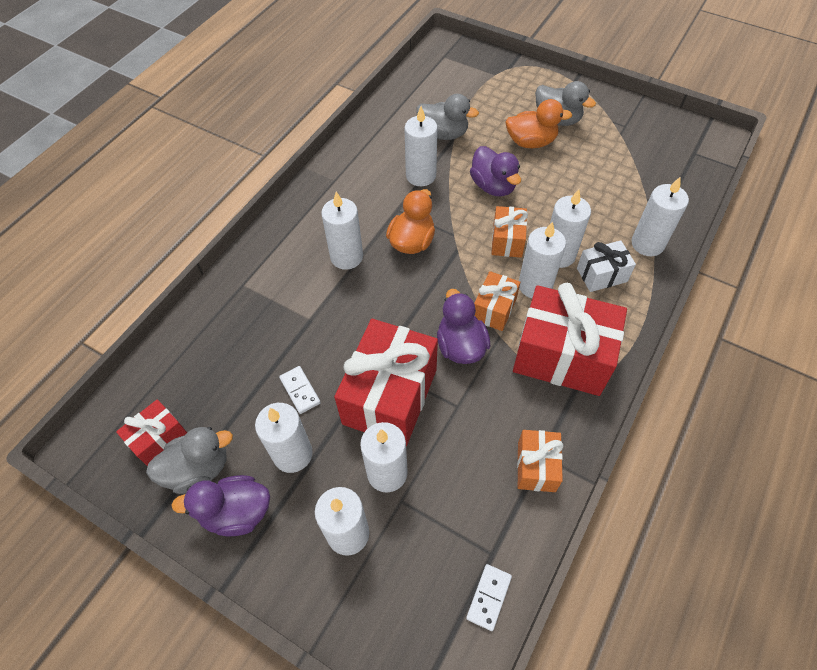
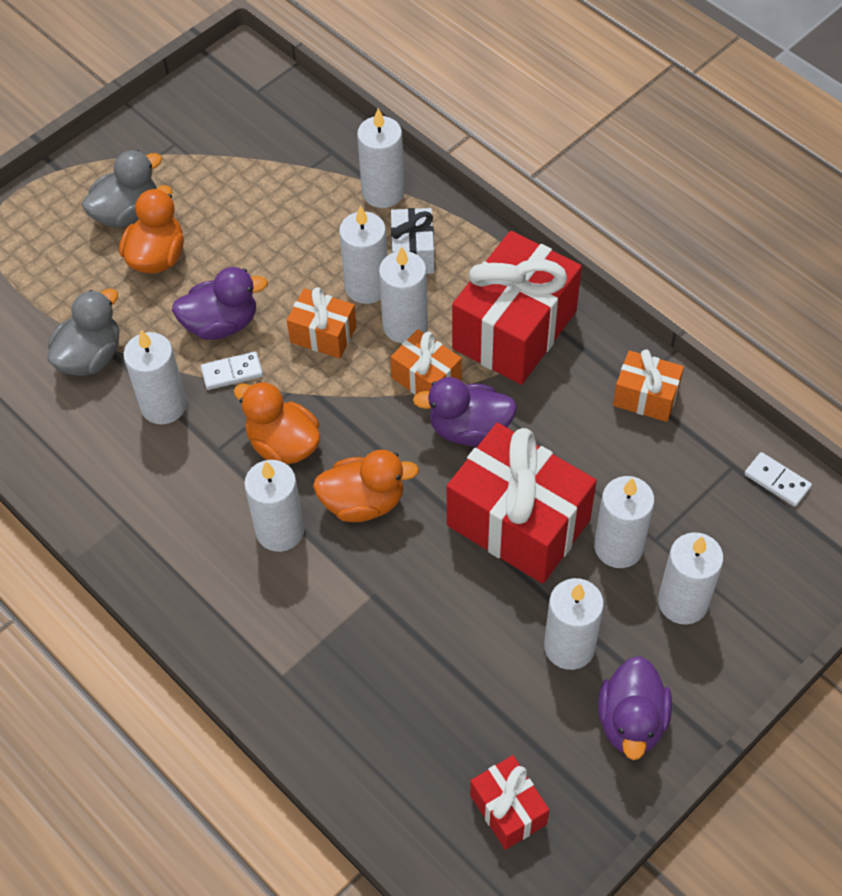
camera: 75 degrees left, 0 degrees up
grey duck [146,427,233,494] -> none
white domino [279,366,321,414] -> white domino moved to [201,351,263,390]
none -> orange duck [313,450,419,522]

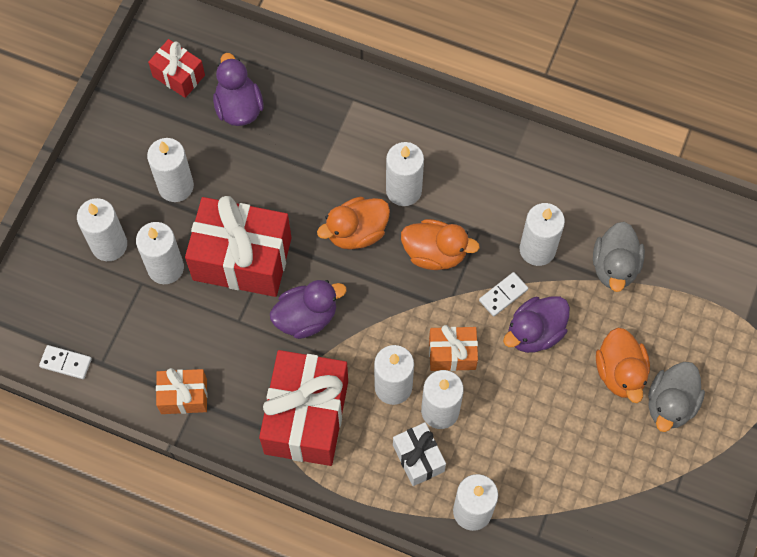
camera: 155 degrees right, 10 degrees up
orange gift [391,329,462,395] -> none
purple duck [598,656,672,760] -> purple duck moved to [213,53,264,126]

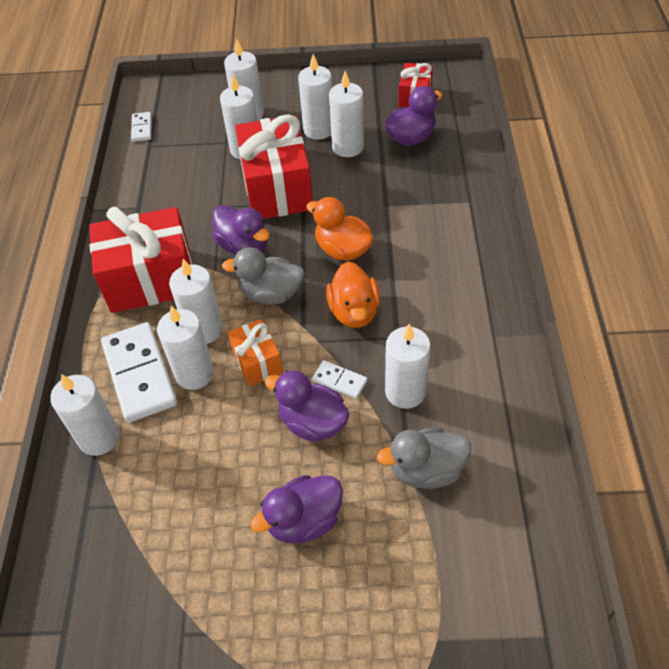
camera: 70 degrees right, 15 degrees down
orange gift [156,368,208,414] -> none
white candle [386,142,424,206] -> white candle moved to [329,71,364,157]
white gift [393,422,446,486] -> white domino [101,322,177,423]
orange duck [596,327,650,403] -> purple duck [250,475,343,544]
grey duck [648,362,705,432] -> grey duck moved to [222,247,305,305]

